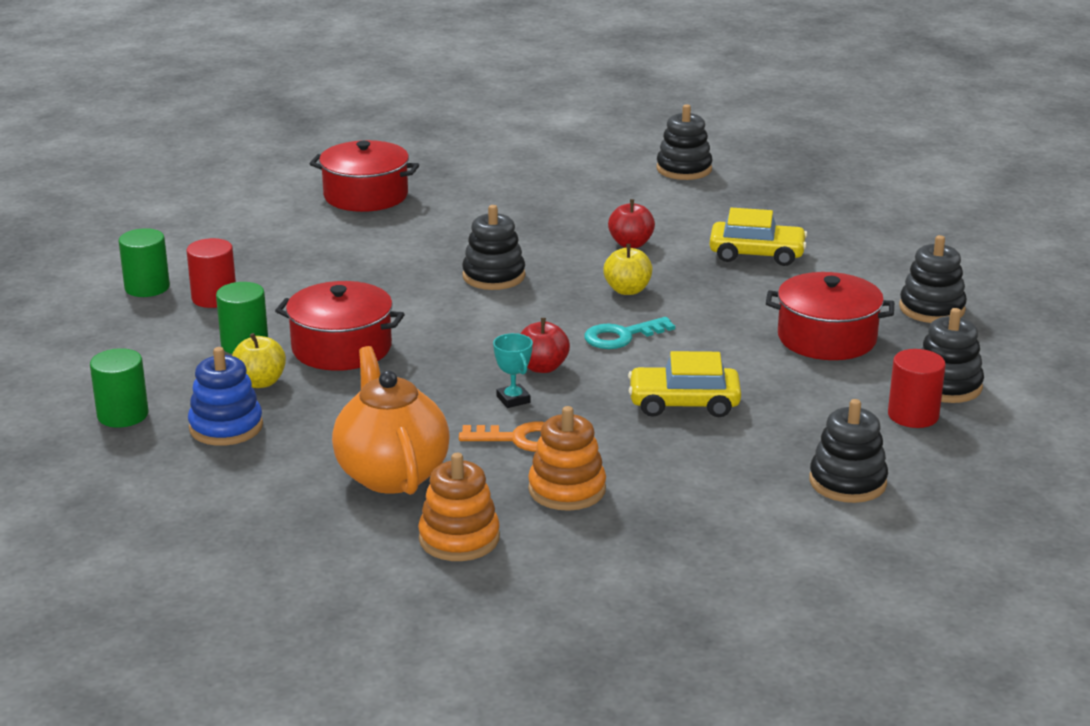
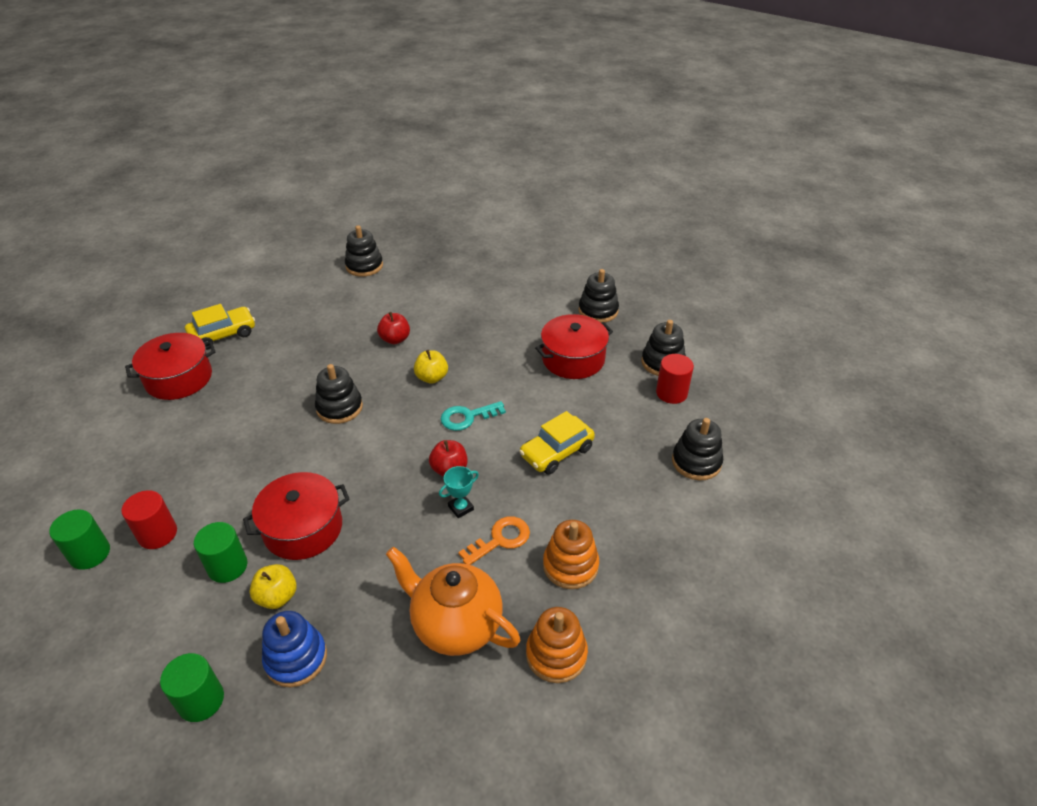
camera: 40 degrees left, 15 degrees up
turquoise trophy [493,333,533,408] -> turquoise trophy turned 60 degrees counterclockwise [439,466,479,518]
turquoise key [584,317,675,349] -> turquoise key turned 45 degrees clockwise [441,401,506,431]
yellow car [710,208,808,266] -> yellow car moved to [185,304,255,350]

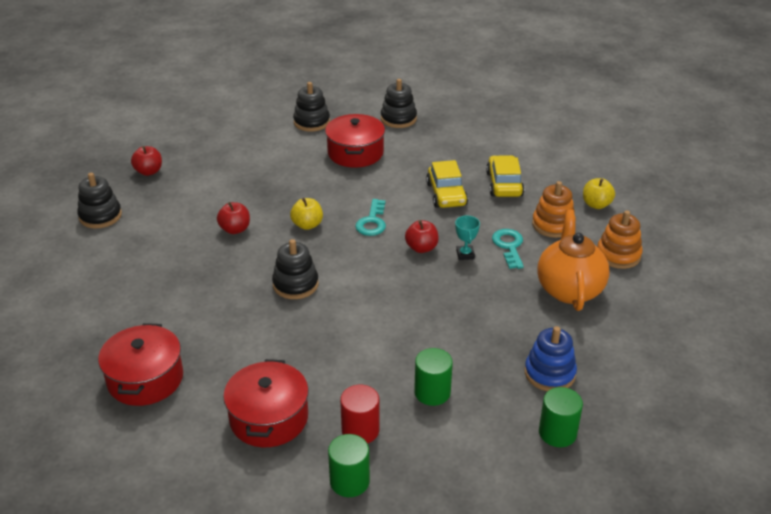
camera: 60 degrees left, 5 degrees down
yellow car [185,304,255,350] -> yellow car moved to [486,155,524,197]
red pot [243,472,350,560] -> red pot moved to [223,359,309,447]
yellow apple [249,564,297,609] -> yellow apple moved to [583,178,615,209]
orange teapot [386,547,520,656] -> orange teapot turned 120 degrees clockwise [538,209,610,311]
orange key [458,517,530,565] -> turquoise key [492,229,524,269]
red cylinder [656,354,694,404] -> none
black stacking toy [672,418,723,480] -> none
none -> red apple [131,146,162,176]

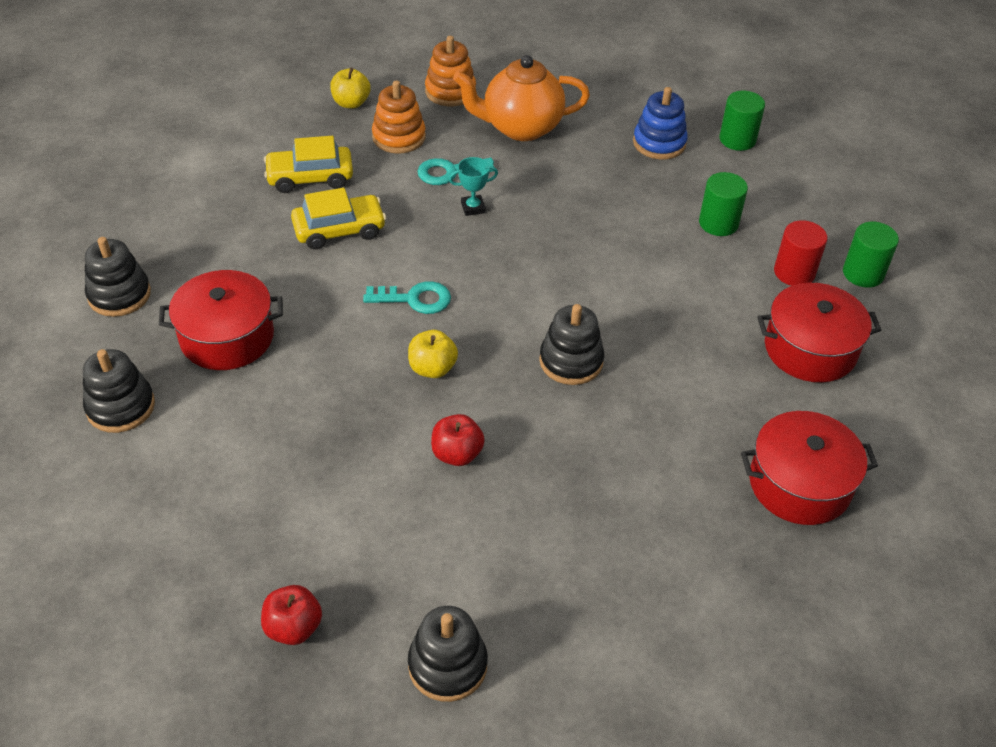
camera: 100 degrees left, 10 degrees up
red apple [405,220,439,253] -> none

